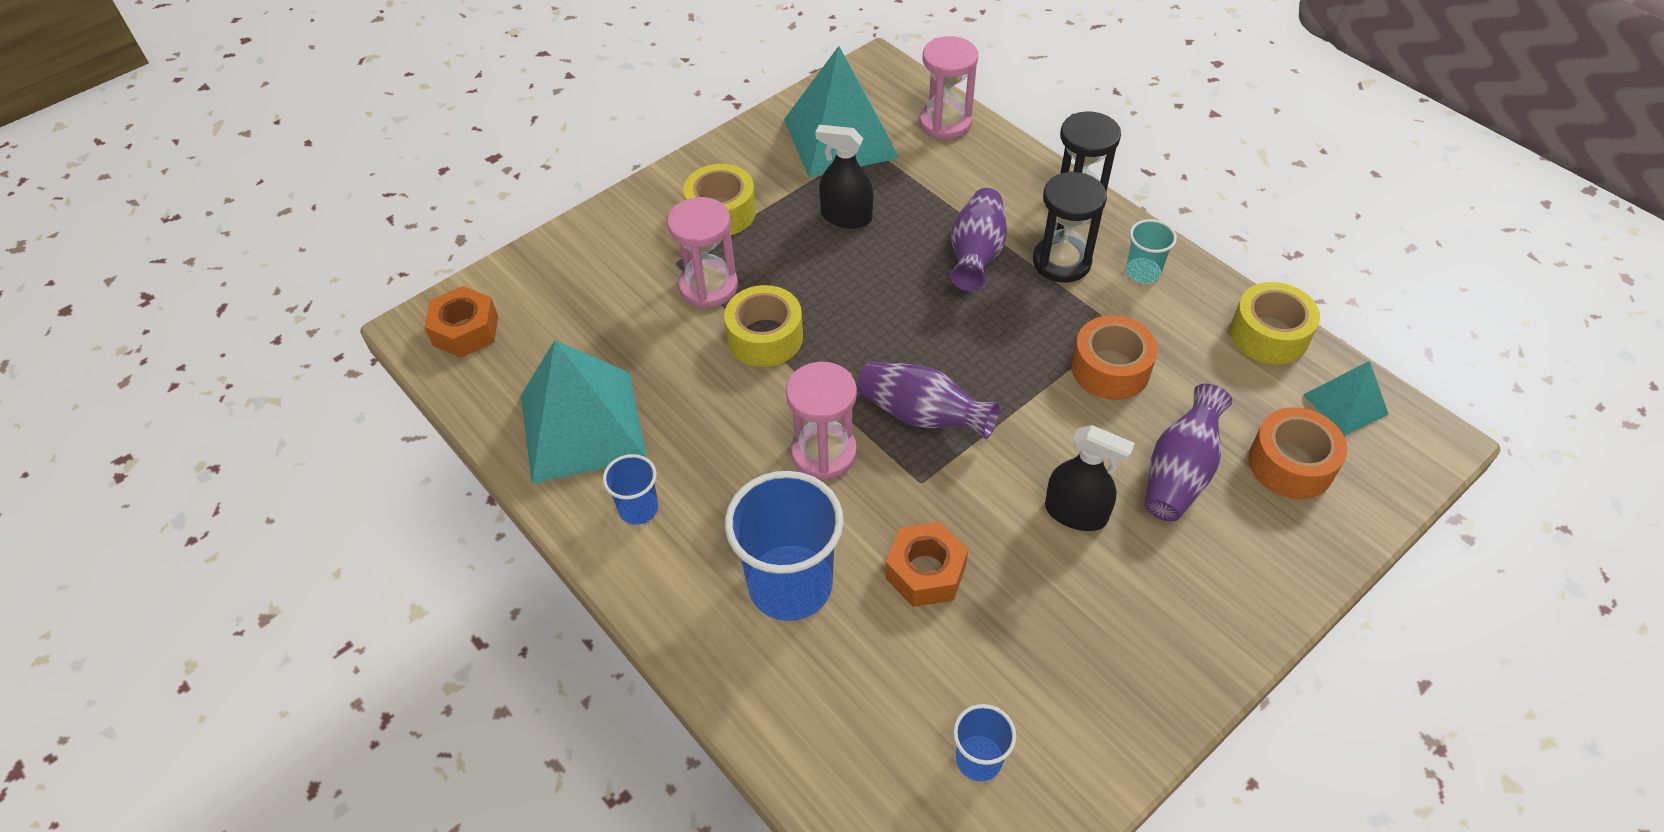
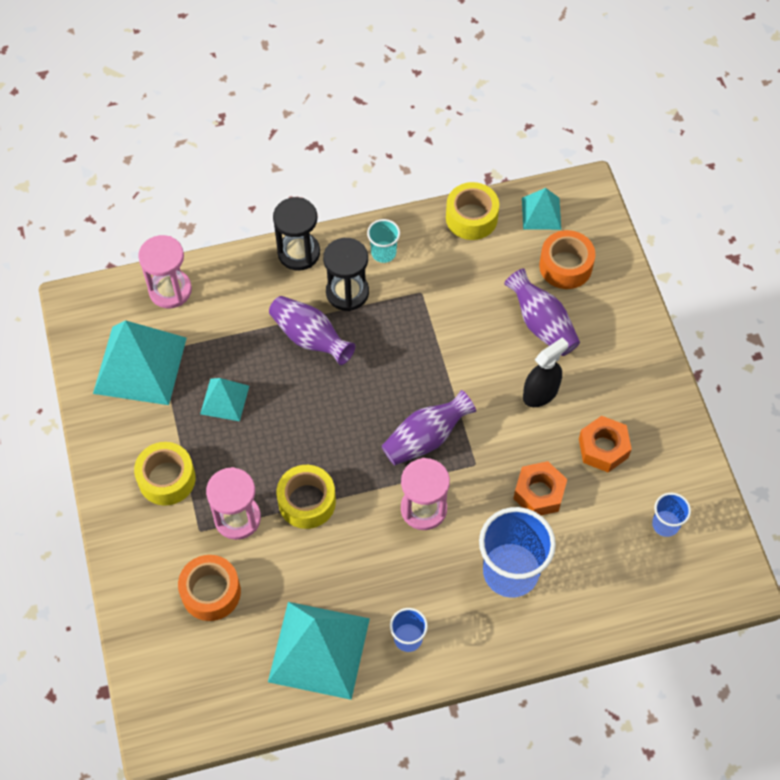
camera: 65 degrees left, 10 degrees up
orange nut [425,286,498,358] -> orange nut moved to [579,416,632,472]
black spray bottle [815,125,874,228] -> turquoise pyramid [200,378,249,421]
orange tape [1071,315,1158,400] -> orange tape moved to [178,555,241,621]

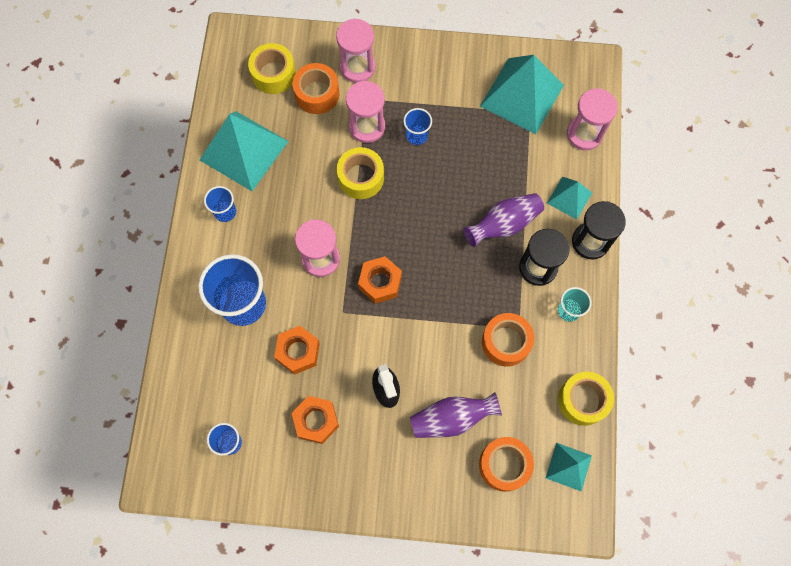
camera: 110 degrees right, 10 degrees up
yellow tape [134,442,195,506] -> yellow tape moved to [248,43,296,94]
turquoise pyramid [200,378,249,421] -> turquoise pyramid moved to [547,177,592,220]
purple vase [382,390,476,465] -> orange nut [358,256,402,304]
none -> pink hourglass [336,18,376,83]
none -> blue cup [403,108,432,145]
none -> orange tape [482,313,534,367]

